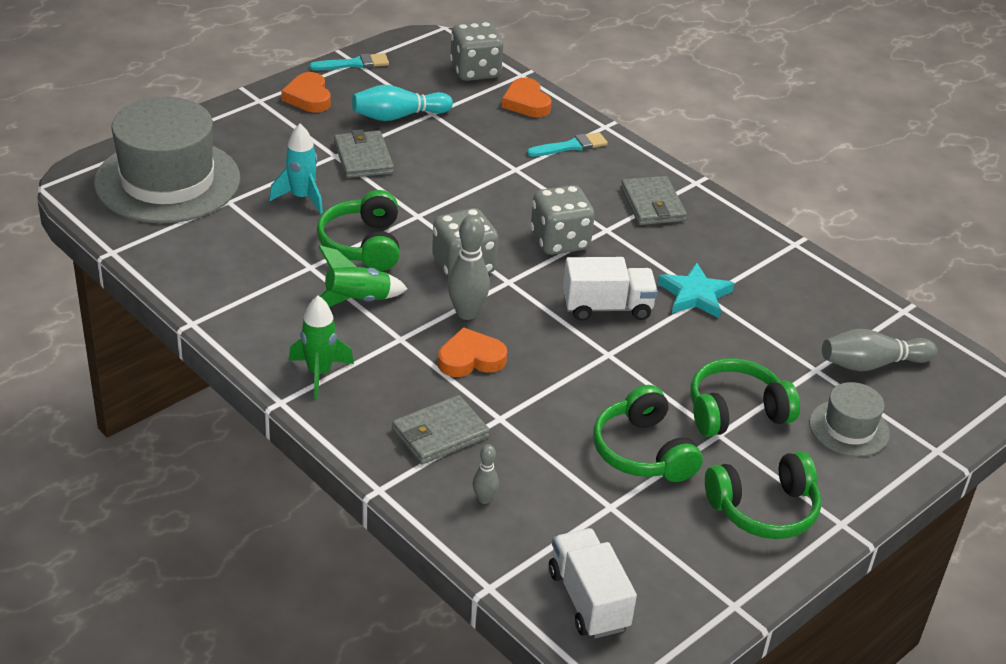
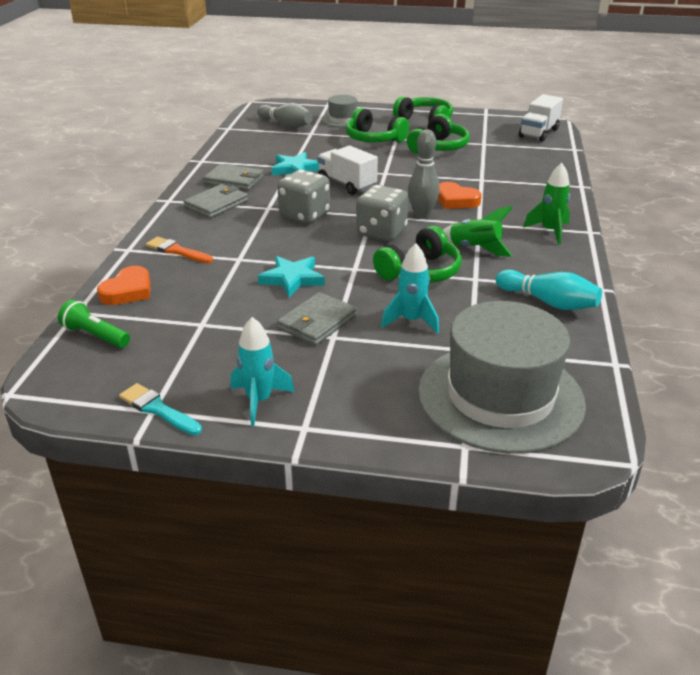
camera: 125 degrees left, 5 degrees down
orange heart [281,72,331,112] -> turquoise rocket [231,317,295,426]
turquoise bowling pin [352,85,453,121] -> turquoise bowling pin moved to [496,270,602,310]
grey wallet [392,395,490,464] -> grey wallet moved to [203,164,264,191]
grey dice [450,22,503,81] -> green flashlight [58,299,130,348]
grey bowling pin [473,444,499,504] -> none
turquoise brush [527,132,608,157] -> orange brush [146,237,213,263]
none -> turquoise star [258,256,325,297]

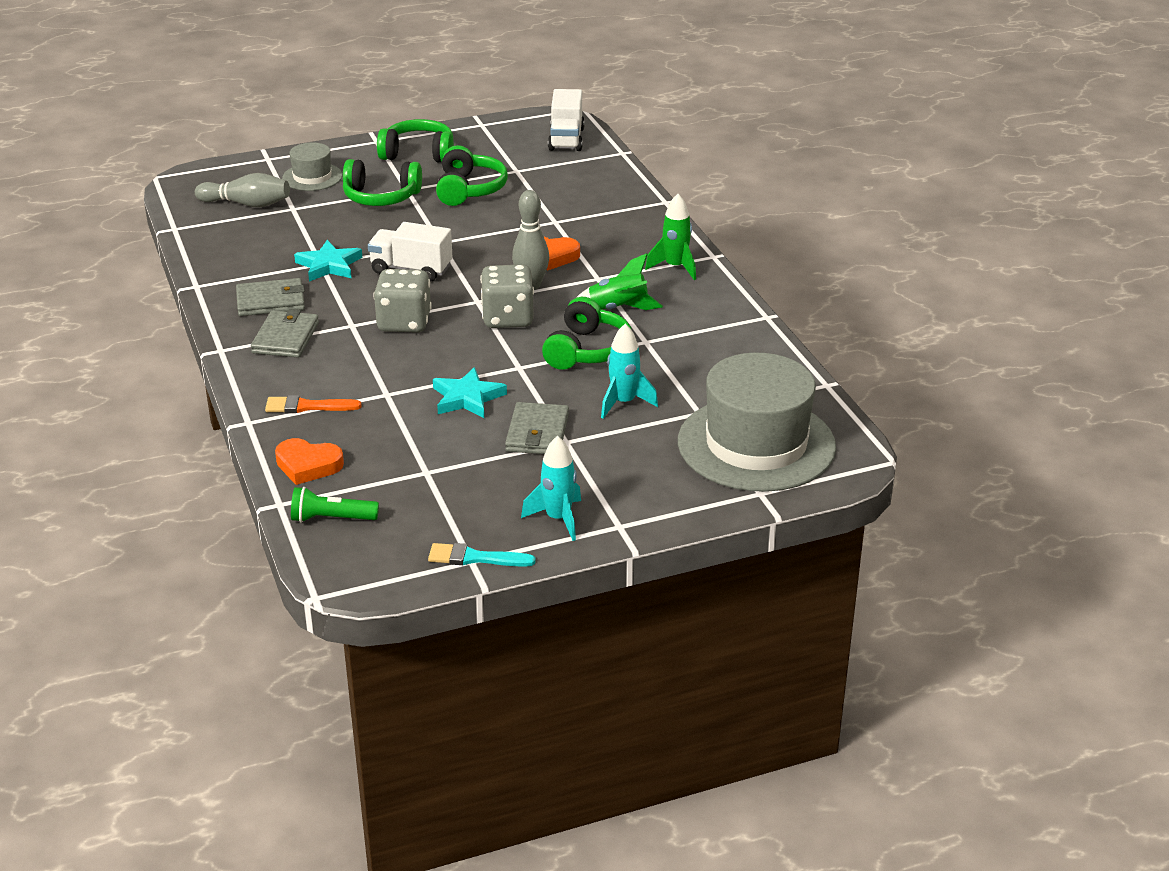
camera: 30 degrees left, 0 degrees up
orange heart [97,266,150,305] -> orange heart turned 105 degrees clockwise [275,438,344,485]
turquoise bowling pin [496,270,602,310] -> none

